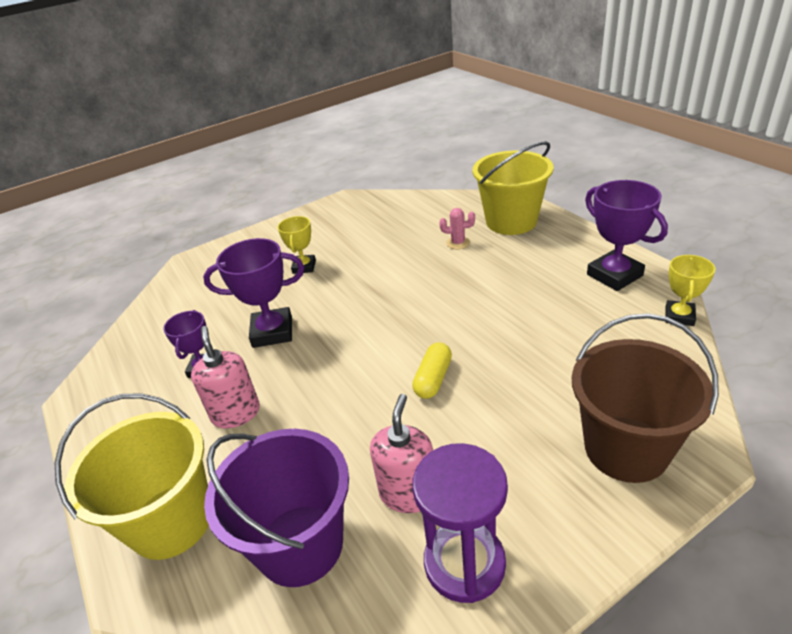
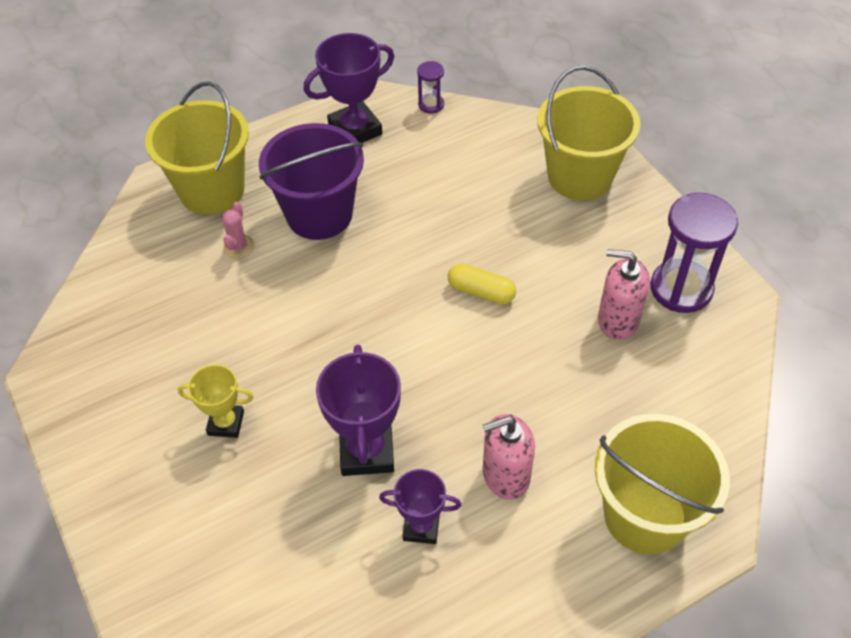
camera: 90 degrees left, 15 degrees up
purple bucket [204,429,349,587] -> purple bucket moved to [259,123,364,240]
brown bucket [572,313,719,483] -> yellow bucket [537,66,640,200]
yellow trophy [665,255,716,326] -> purple hourglass [417,61,444,114]

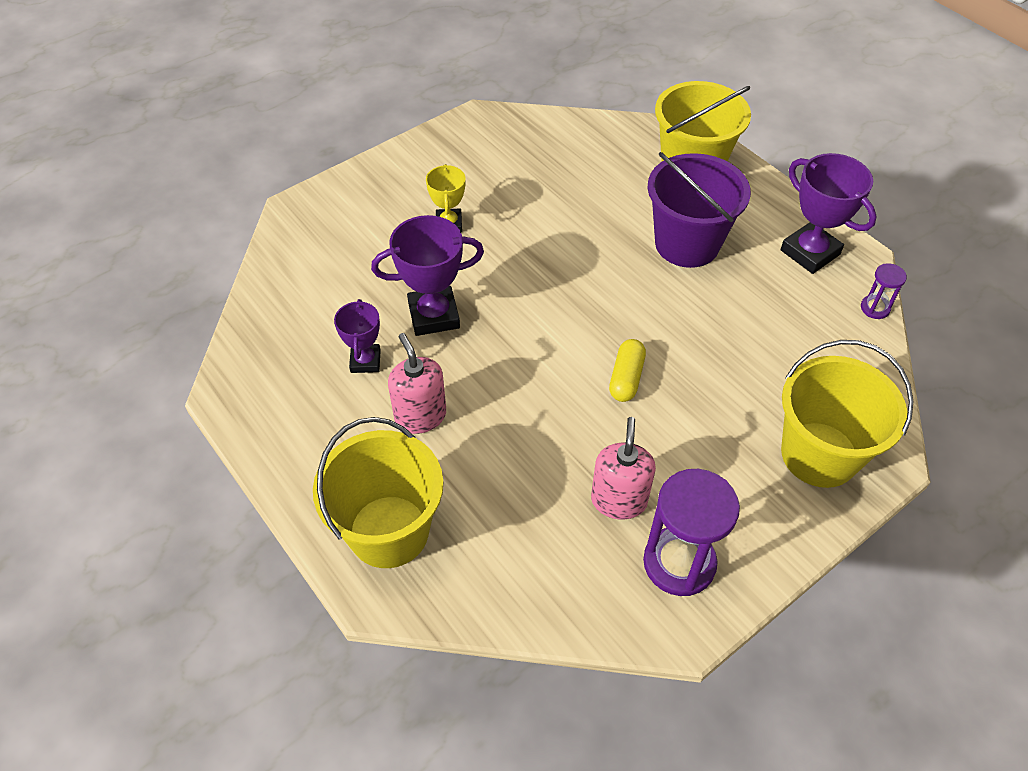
camera: 80 degrees right, 0 degrees up
pink cactus [222,202,255,259] -> none

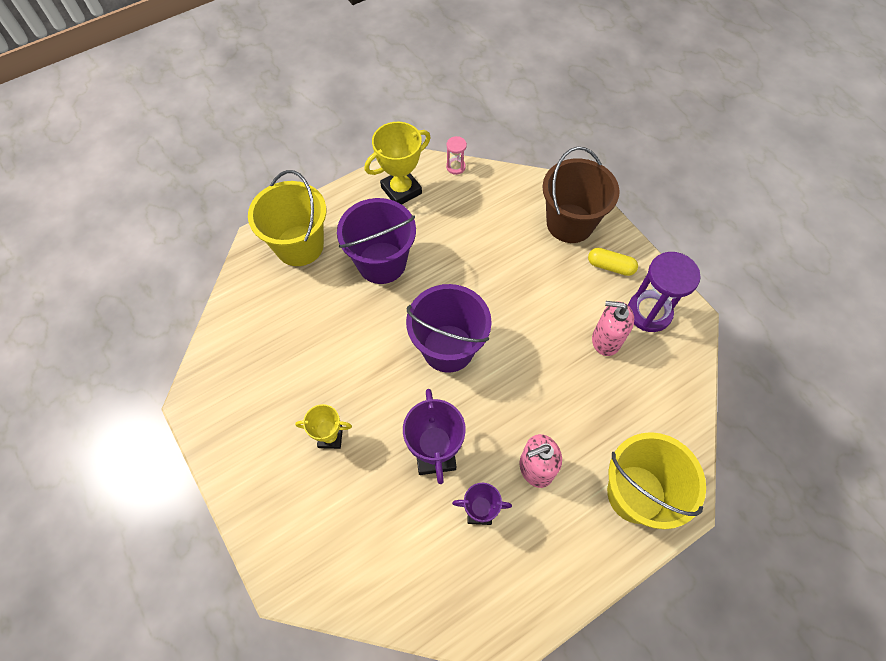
camera: 85 degrees left, 10 degrees up
yellow capsule [609,339,646,402] -> yellow capsule moved to [588,248,638,276]
purple trophy [781,153,877,274] -> yellow trophy [364,122,431,205]
yellow bucket [781,340,914,488] -> brown bucket [543,147,620,243]
purple hourglass [861,263,907,319] -> pink hourglass [446,136,467,175]
none -> purple bucket [406,284,492,373]

